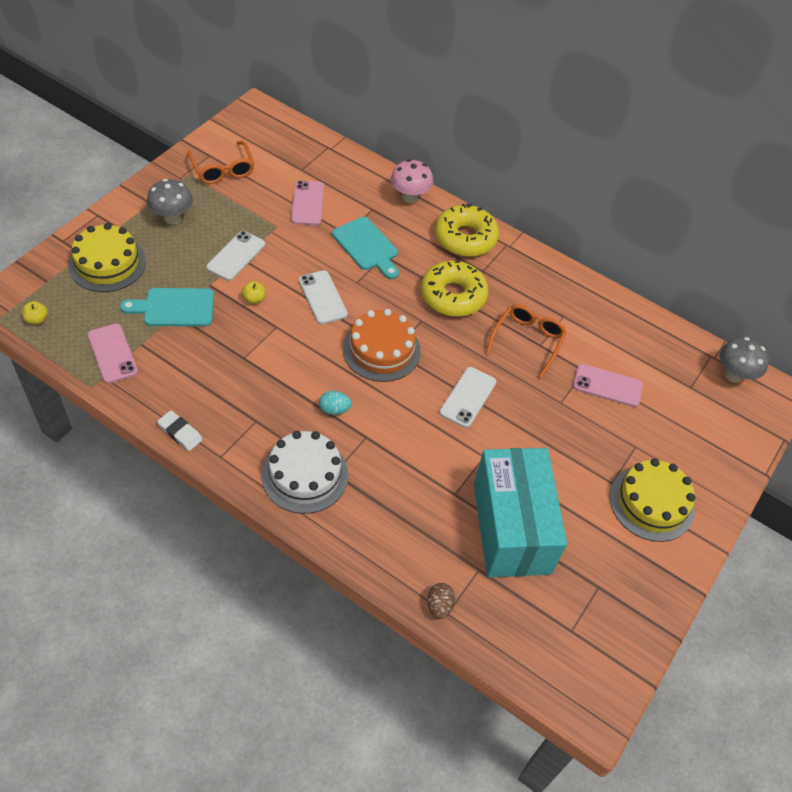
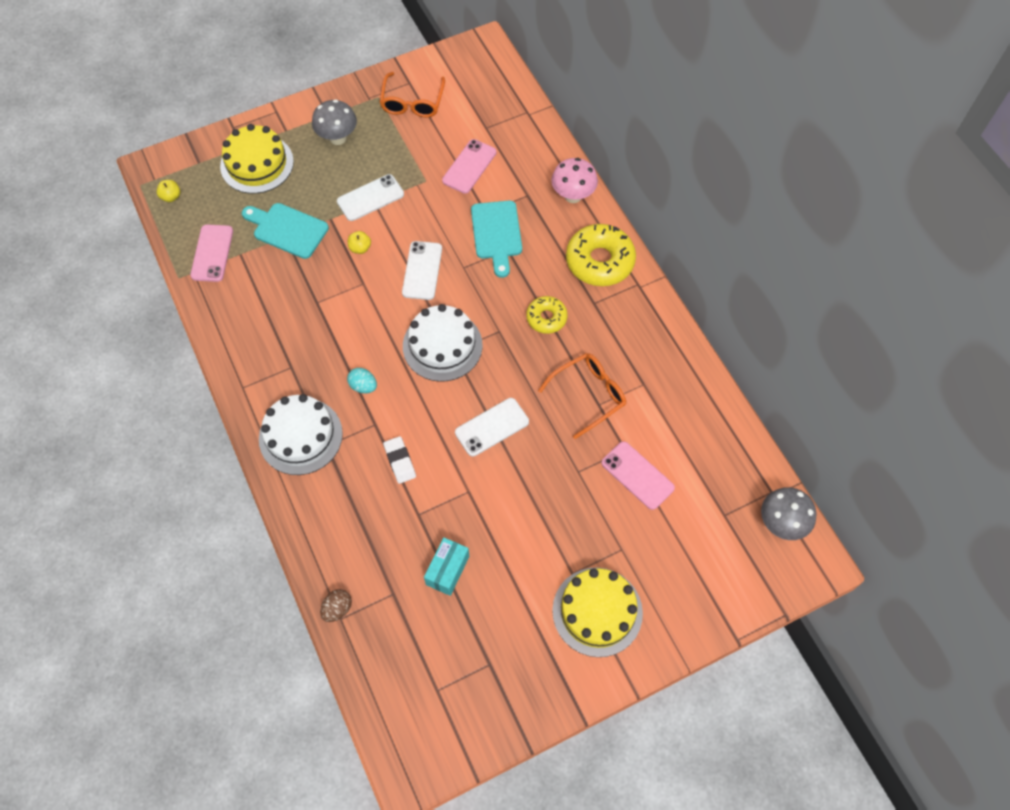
camera: 35 degrees right, 10 degrees up
white eraser [157,410,203,451] -> white eraser moved to [383,436,416,484]
orange cake [343,309,421,382] -> white cake [403,304,483,382]
yellow donut [421,260,489,317] -> yellow donut [526,296,568,334], size x0.58
turquoise box [474,448,567,577] -> turquoise box [424,537,469,596], size x0.42

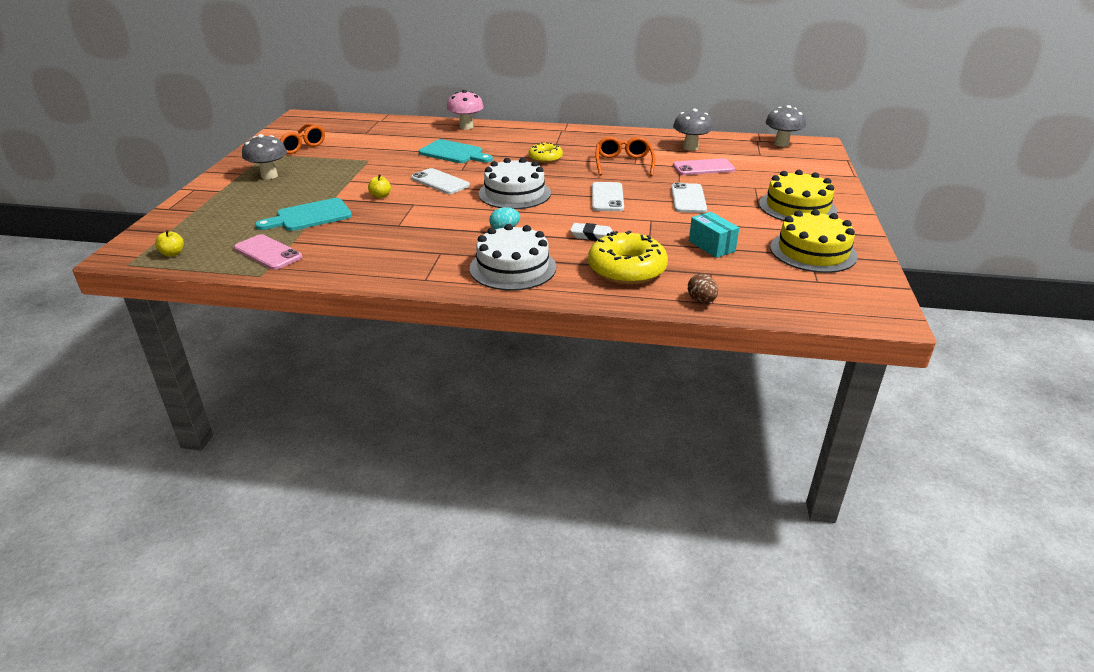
camera: 55 degrees left, 30 degrees down
yellow cake [220,124,294,194] -> yellow cake moved to [770,209,858,273]
white phone [337,174,404,221] -> white phone moved to [671,182,707,213]
pink phone [442,139,496,194] -> none
yellow donut [566,224,636,286] -> yellow donut moved to [588,230,668,285]
none -> grey mushroom [673,109,713,151]

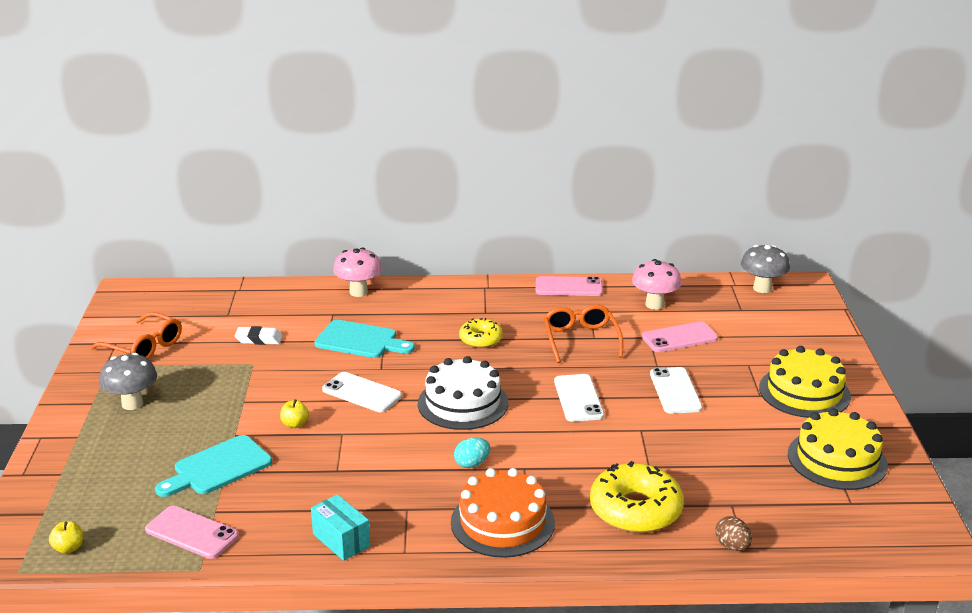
camera: 10 degrees left, 5 degrees down
white cake [469,224,556,291] -> orange cake [451,468,555,558]
white eraser [570,223,613,241] -> white eraser moved to [234,326,283,345]
grey mushroom [673,109,713,151] -> pink mushroom [632,259,682,310]
turquoise box [689,212,739,258] -> turquoise box moved to [311,494,370,561]
none -> pink phone [536,276,603,296]

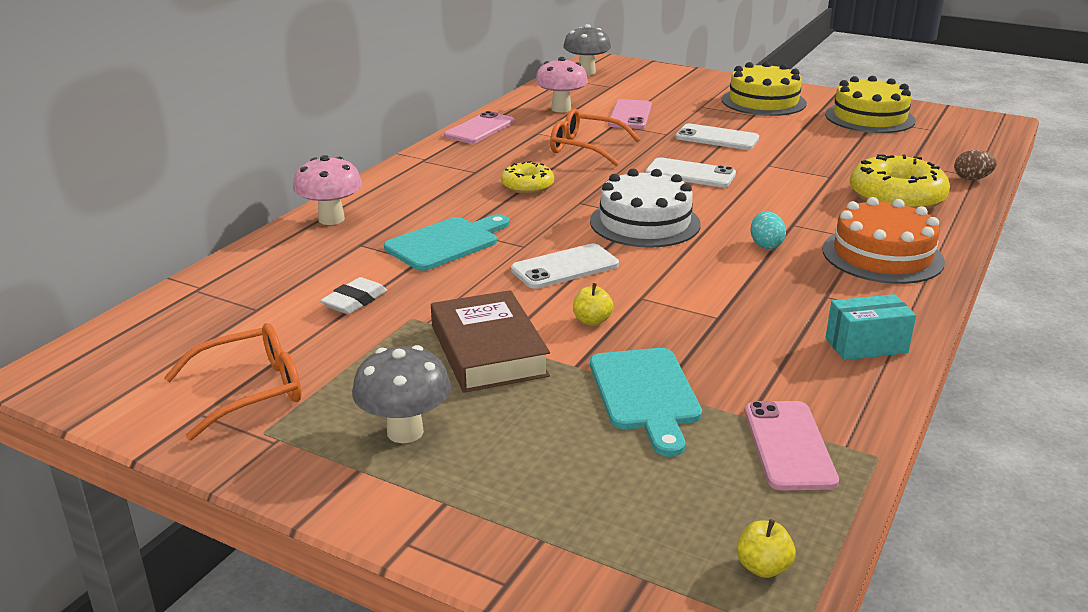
camera: 60 degrees left, 0 degrees up
pink phone [145,506,239,559] -> pink phone turned 60 degrees counterclockwise [745,401,839,490]
none -> brown book [431,290,550,393]

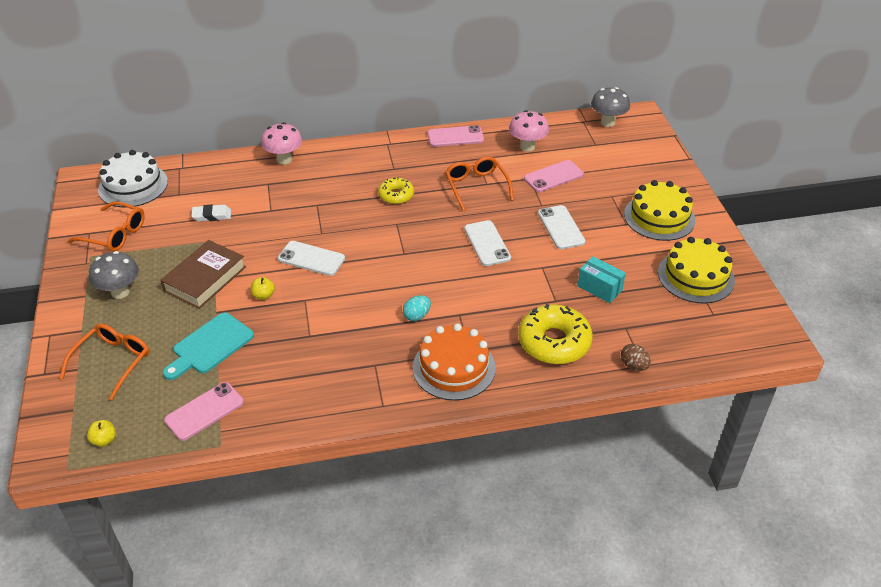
camera: 50 degrees right, 15 degrees up
turquoise cutting board [384,214,510,271] -> none
white cake [590,169,701,248] -> white cake moved to [98,150,168,207]
turquoise box [825,294,916,360] -> turquoise box moved to [577,256,626,303]
none -> orange glasses [60,324,150,400]

